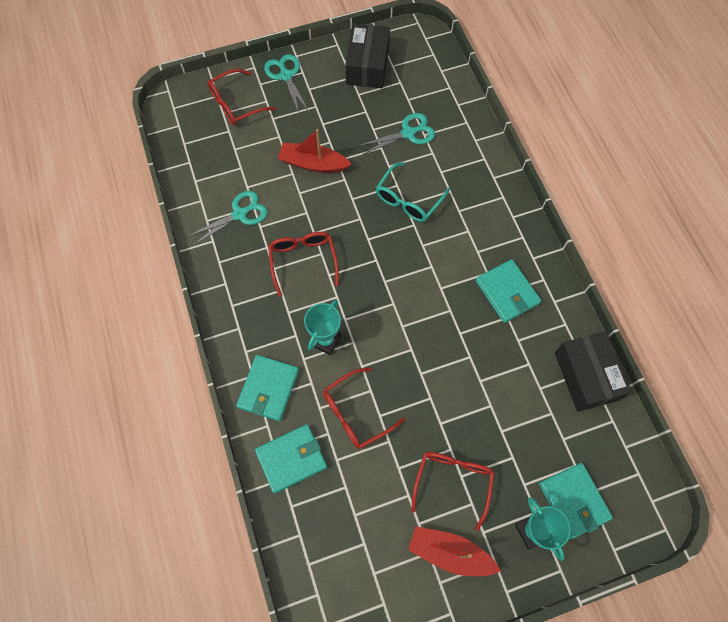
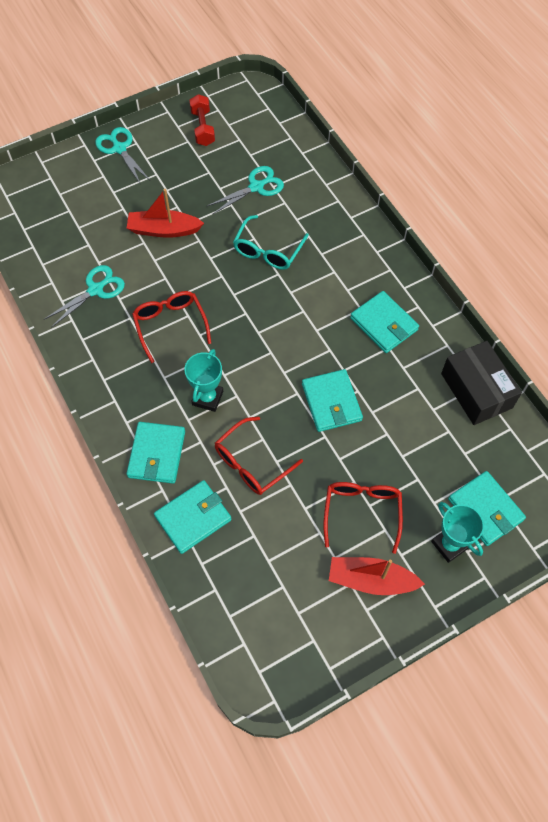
camera: 10 degrees left, 5 degrees down
red glasses [208,69,276,125] -> none
black box [345,24,390,88] -> red dumbbell [189,94,215,146]
none -> turquoise wallet [302,369,363,432]

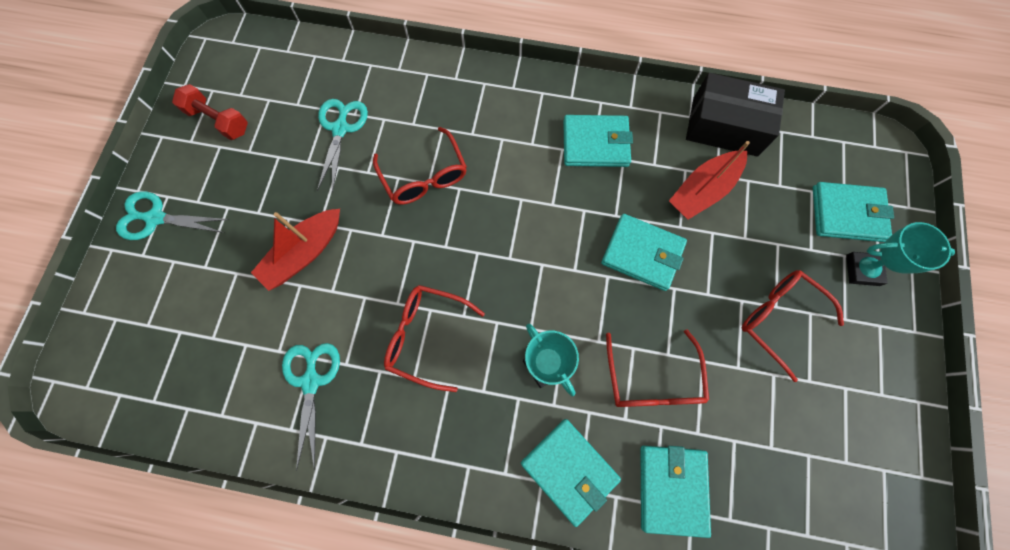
camera: 50 degrees left, 10 degrees up
turquoise glasses [233,215,309,270] -> red glasses [373,127,467,205]
red boat [329,557,425,595] -> red boat moved to [669,141,750,220]

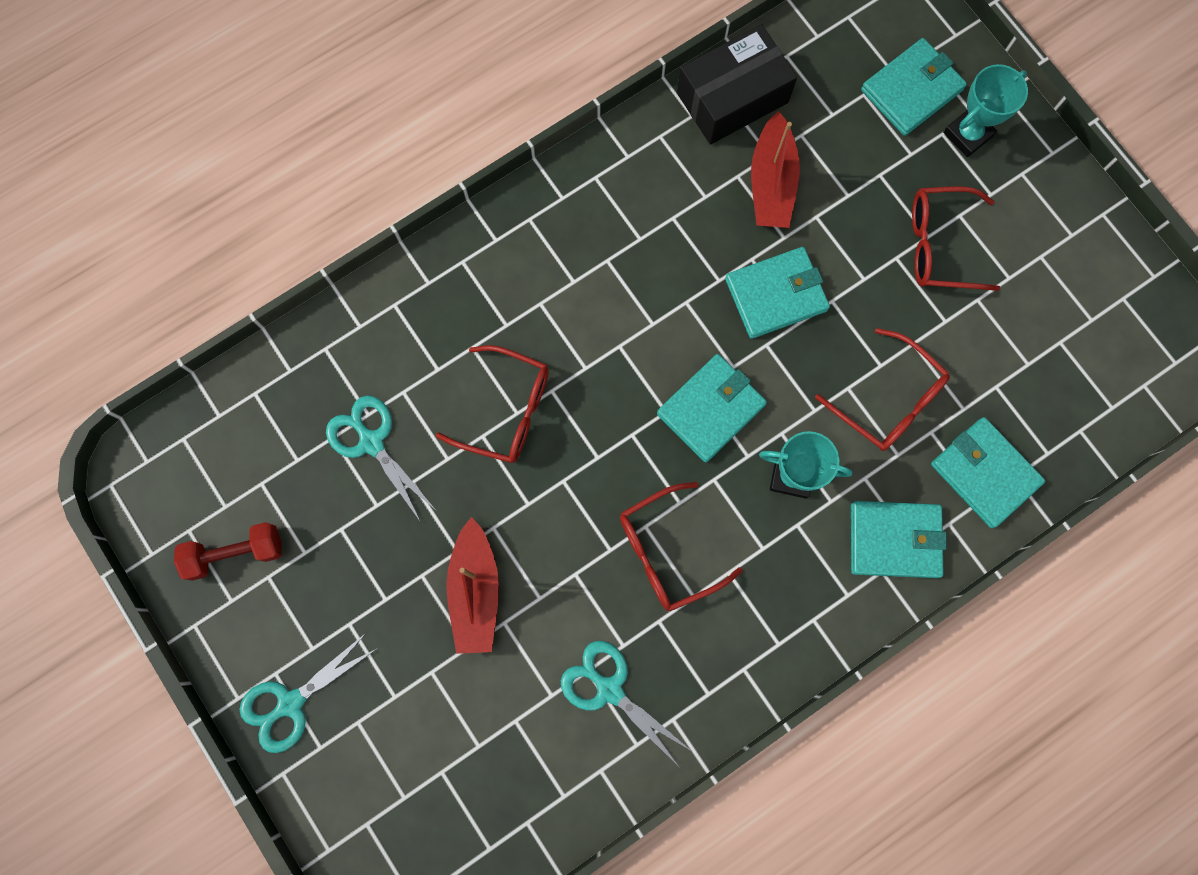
camera: 45 degrees left, 5 degrees up
turquoise wallet [563,115,633,167] -> turquoise wallet moved to [657,354,767,462]

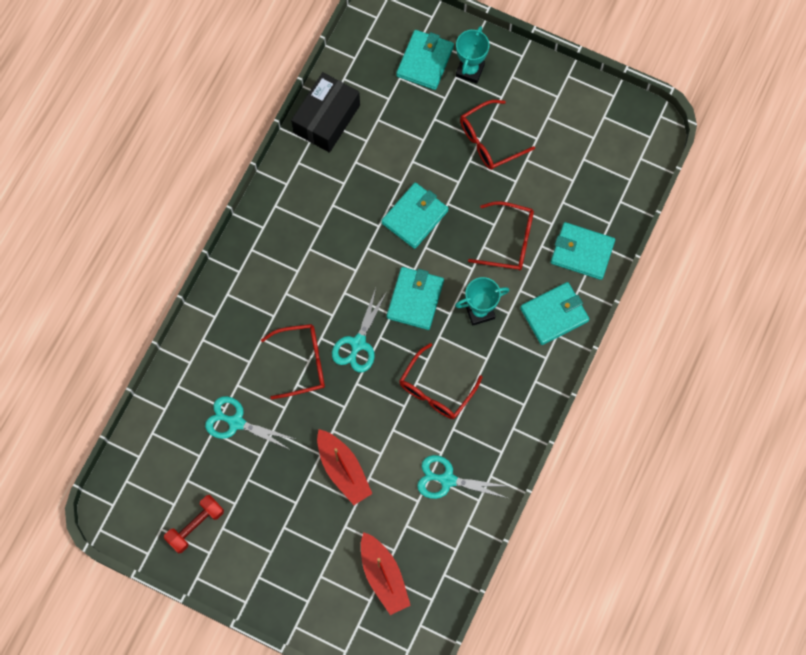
camera: 30 degrees left, 5 degrees down
turquoise scissors [239,632,378,753] -> turquoise scissors moved to [332,288,387,372]
red boat [751,111,800,228] -> red boat moved to [361,532,411,615]

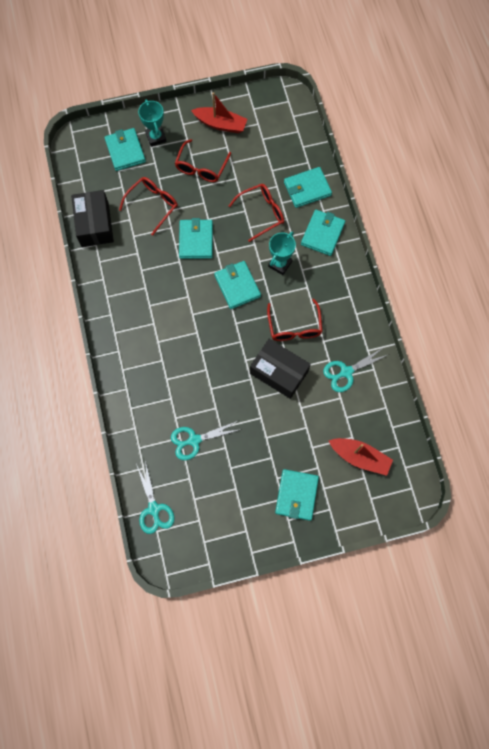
camera: 40 degrees left, 0 degrees up
red dumbbell [164,495,224,553] -> none
red glasses [261,324,325,399] -> red glasses moved to [119,177,178,236]
red boat [317,429,372,505] -> red boat moved to [191,92,247,133]
turquoise scissors [332,288,387,372] -> turquoise scissors moved to [136,461,175,534]
none -> black box [250,339,311,399]
none -> turquoise wallet [275,469,319,521]

